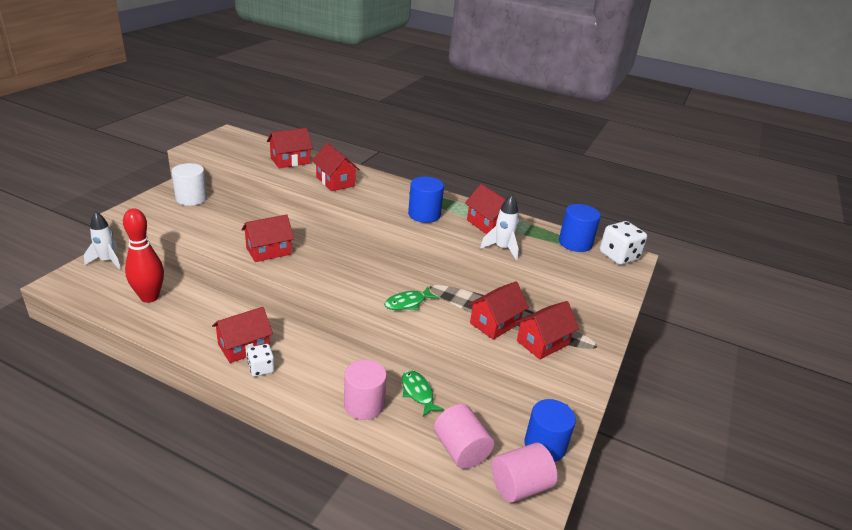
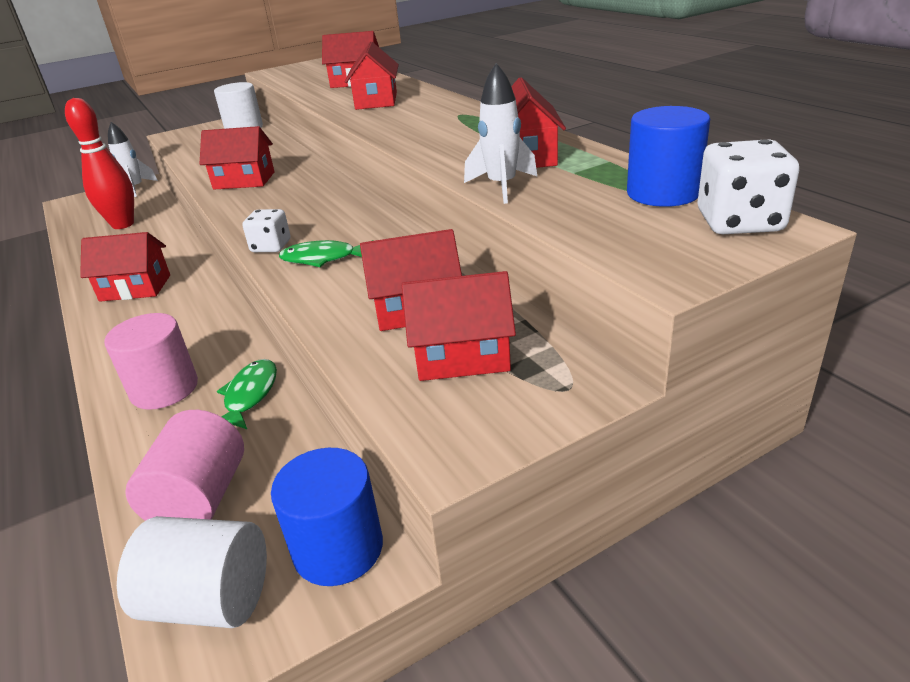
camera: 40 degrees right, 0 degrees up
white dice [247,344,275,377] -> white dice moved to [242,209,290,252]
blue cylinder [408,176,444,223] -> none
pink cylinder [491,443,557,503] -> white cylinder [117,516,267,628]

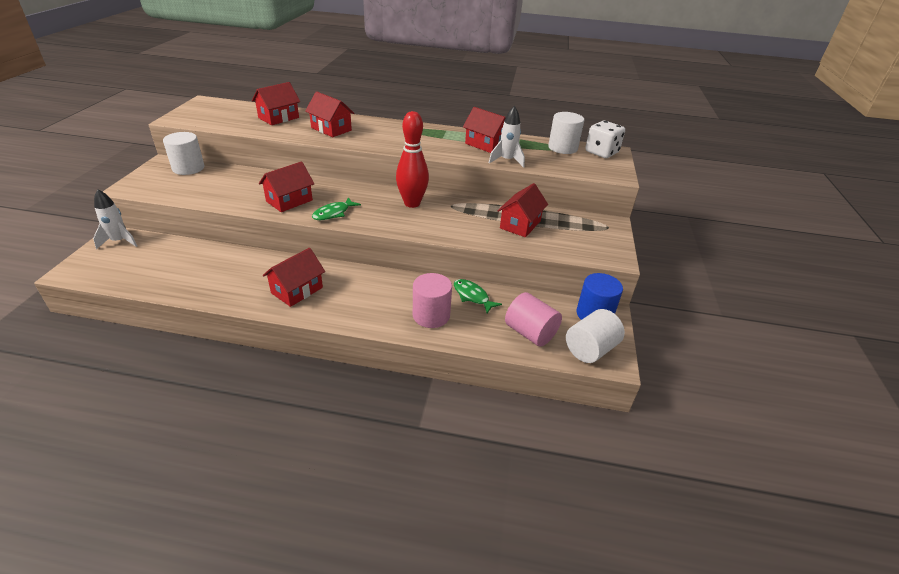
camera: 55 degrees left, 5 degrees up
red bowling pin [65,98,134,229] -> red bowling pin moved to [396,111,429,208]
white dice [242,209,290,252] -> none
green fish [279,240,373,267] -> green fish moved to [312,197,361,220]
red house [402,271,516,381] -> none
blue cylinder [627,106,710,207] -> white cylinder [548,112,584,154]

